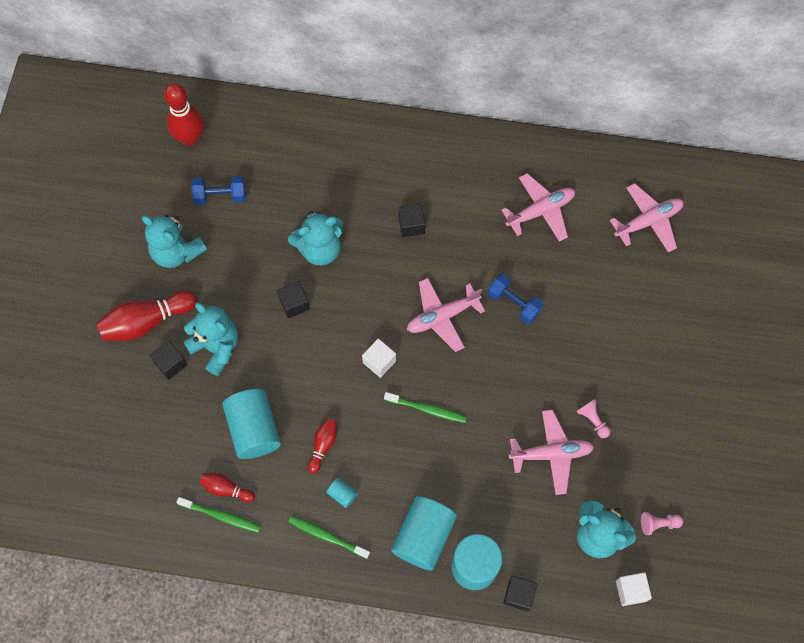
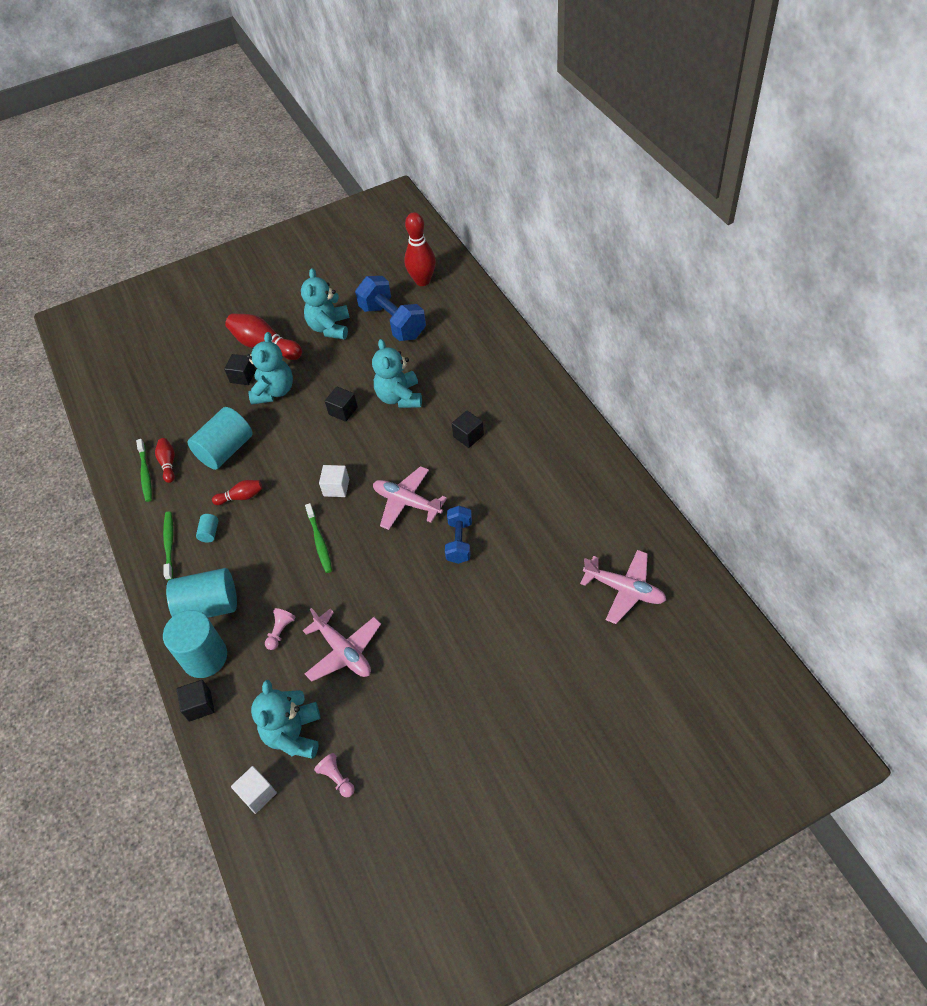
camera: 60 degrees right, 15 degrees down
blue dumbbell [191,176,246,205] -> blue dumbbell [355,276,426,341], size x1.68
turquoise teddy bear [288,211,343,265] -> turquoise teddy bear turned 45 degrees clockwise [372,339,422,408]
pink plane [501,173,575,242] -> none
pink pawn [577,399,610,438] -> pink pawn moved to [265,608,296,650]

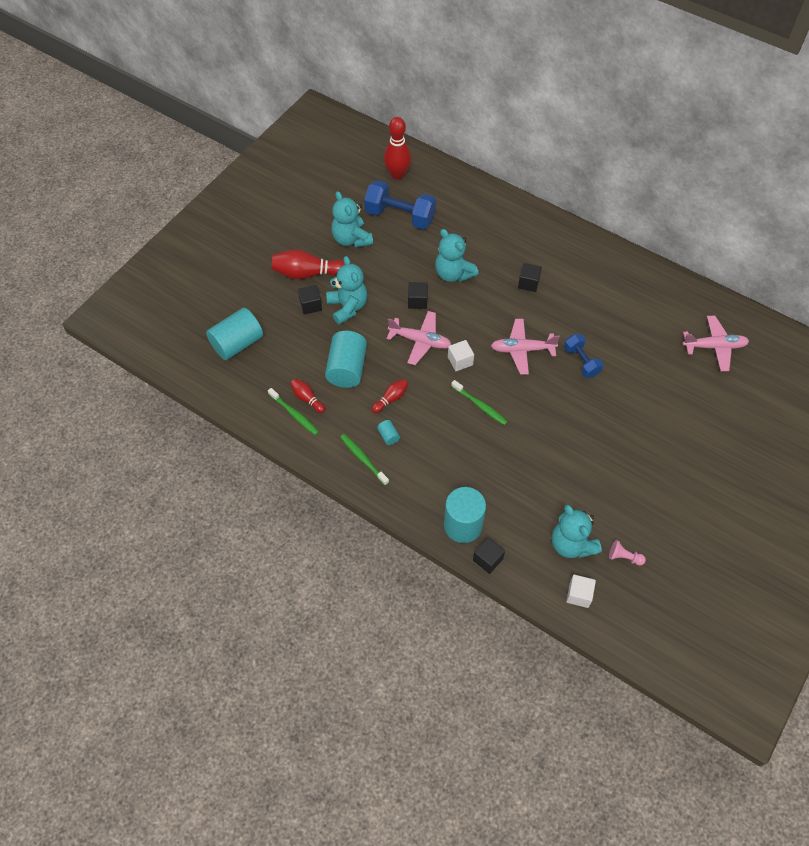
camera: 35 degrees left, 5 degrees up
turquoise cylinder [166,568,237,618] -> turquoise cylinder moved to [206,308,263,360]
pink pawn [265,608,296,650] -> none
pink plane [303,608,381,682] -> pink plane moved to [386,311,451,365]

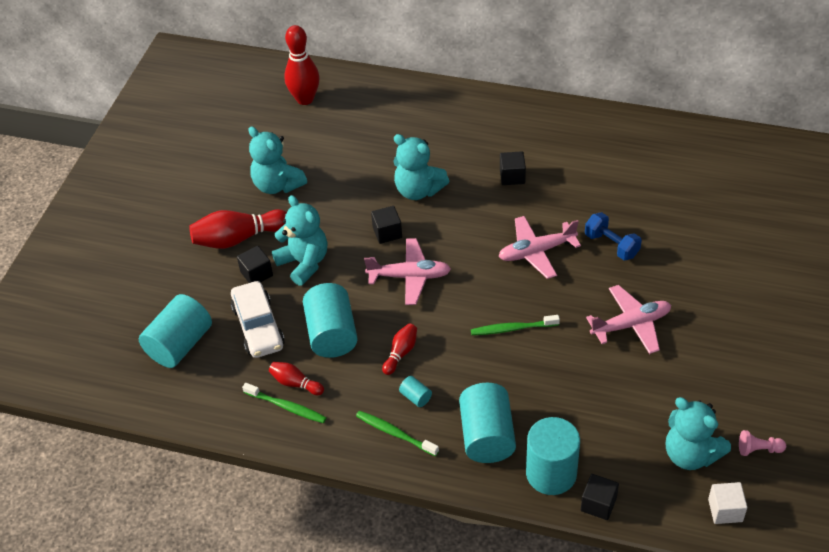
camera: 15 degrees left, 10 degrees down
blue dumbbell [364,180,436,229] -> none
white cube [448,340,474,371] -> none
green toothbrush [451,380,508,425] -> green toothbrush turned 150 degrees clockwise [471,315,560,335]
pink plane [682,316,749,371] -> pink plane moved to [586,285,671,354]
none -> white car [230,281,285,358]
none -> turquoise cylinder [459,383,516,463]

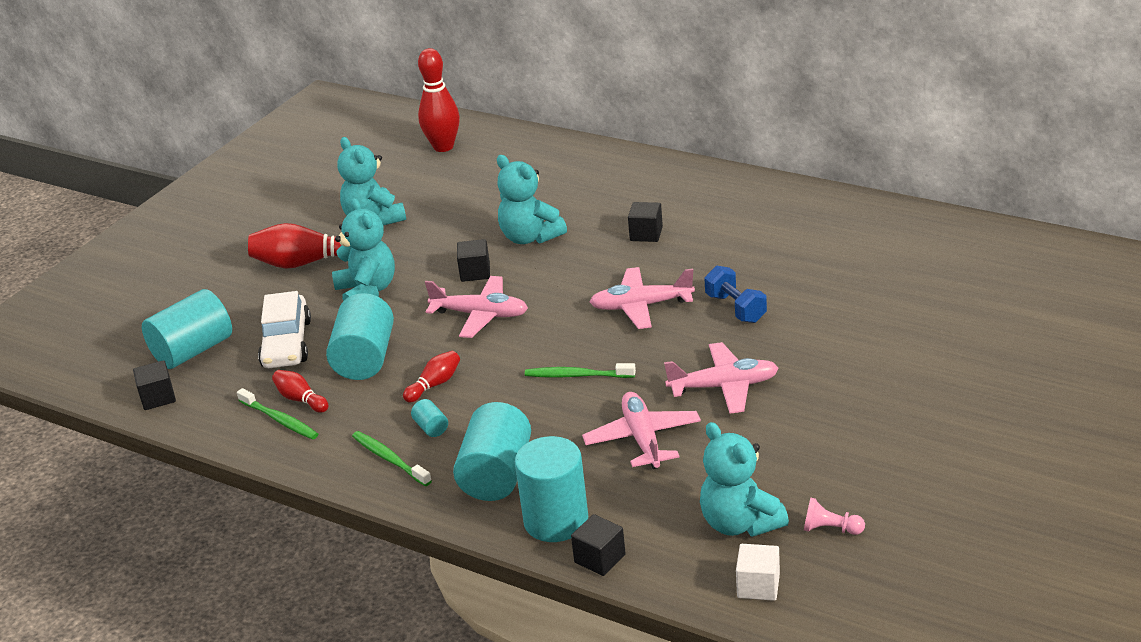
camera: 15 degrees right, 15 degrees down
black cube [237,246,273,283] -> black cube moved to [133,360,176,410]
none -> pink plane [582,392,701,469]

